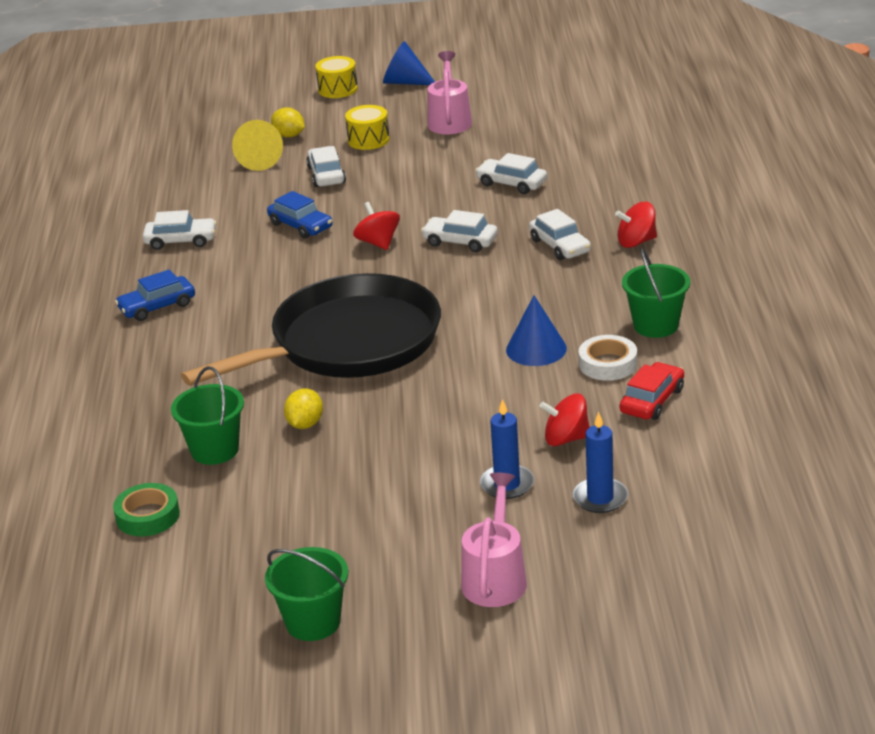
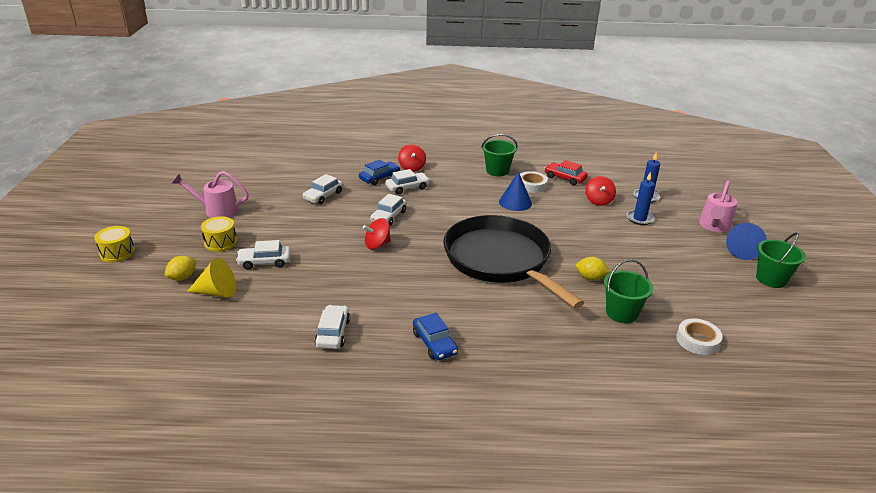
camera: 90 degrees left, 0 degrees up
green tape [113,483,180,536] -> white tape [676,319,723,355]
blue car [267,191,333,239] -> blue car moved to [359,159,400,185]
blue cone [383,41,435,85] -> blue cone moved to [726,223,767,260]
pink watering can [461,473,527,607] -> pink watering can turned 75 degrees counterclockwise [699,181,737,232]

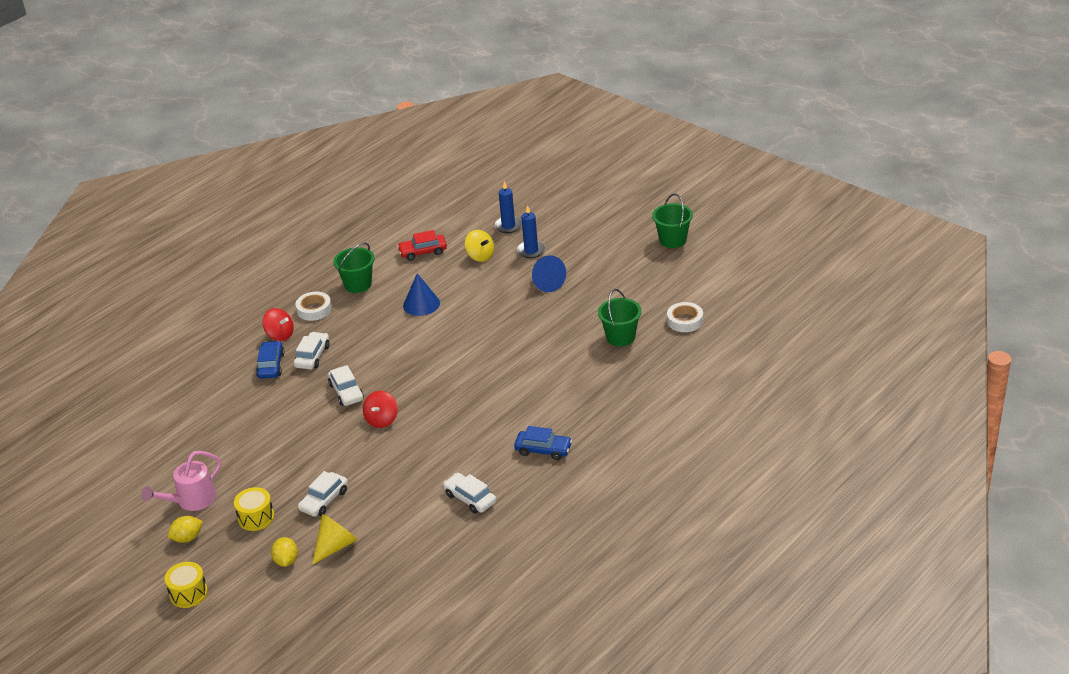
camera: 45 degrees left, 5 degrees up
white car [302,174,343,204] -> none
black pan [443,215,584,308] -> none
white tape [520,171,548,193] -> white tape moved to [296,292,332,321]
yellow lemon [576,257,610,280] -> yellow lemon moved to [168,516,203,543]
red spinning top [585,176,616,206] -> yellow spinning top [465,230,494,262]
pink watering can [699,181,737,232] -> none
blue cone [726,223,767,260] -> blue cone moved to [532,255,566,292]

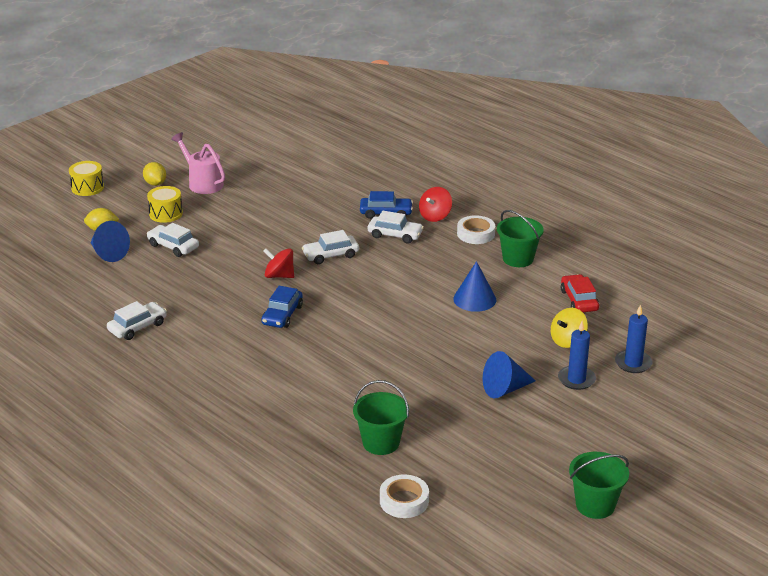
camera: 90 degrees right, 5 degrees down
yellow cone [312,514,358,565] -> blue cone [91,221,130,262]
blue car [514,426,572,460] -> blue car moved to [261,286,303,328]

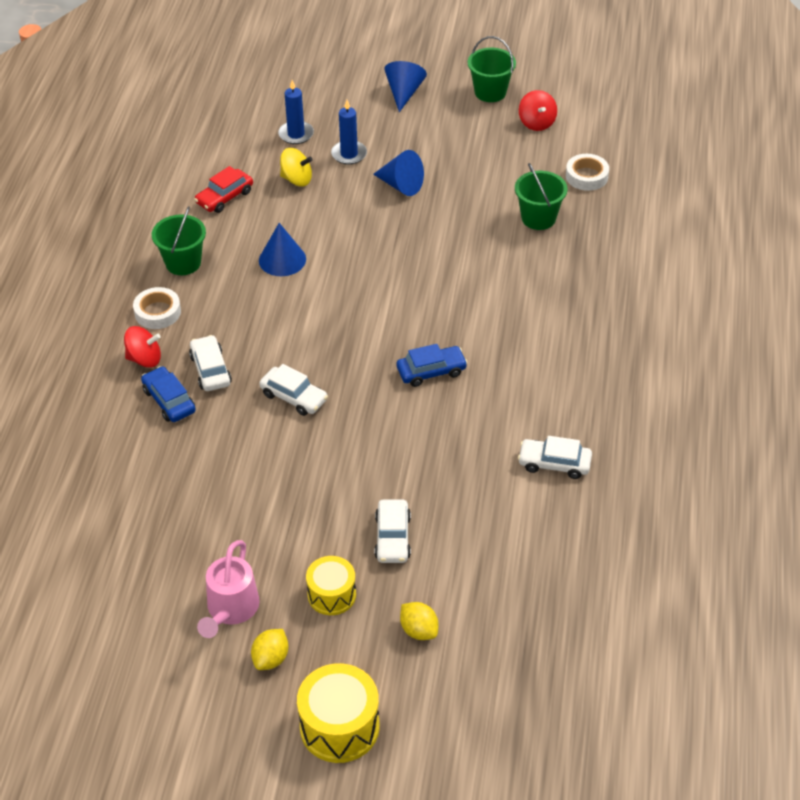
camera: 125 degrees left, 15 degrees up
yellow drum [69,161,104,196] -> yellow drum [297,663,380,763], size x1.54
blue cone [91,221,130,262] -> blue cone moved to [384,61,427,112]
red spinning top [263,248,294,278] -> red spinning top moved to [519,90,557,131]

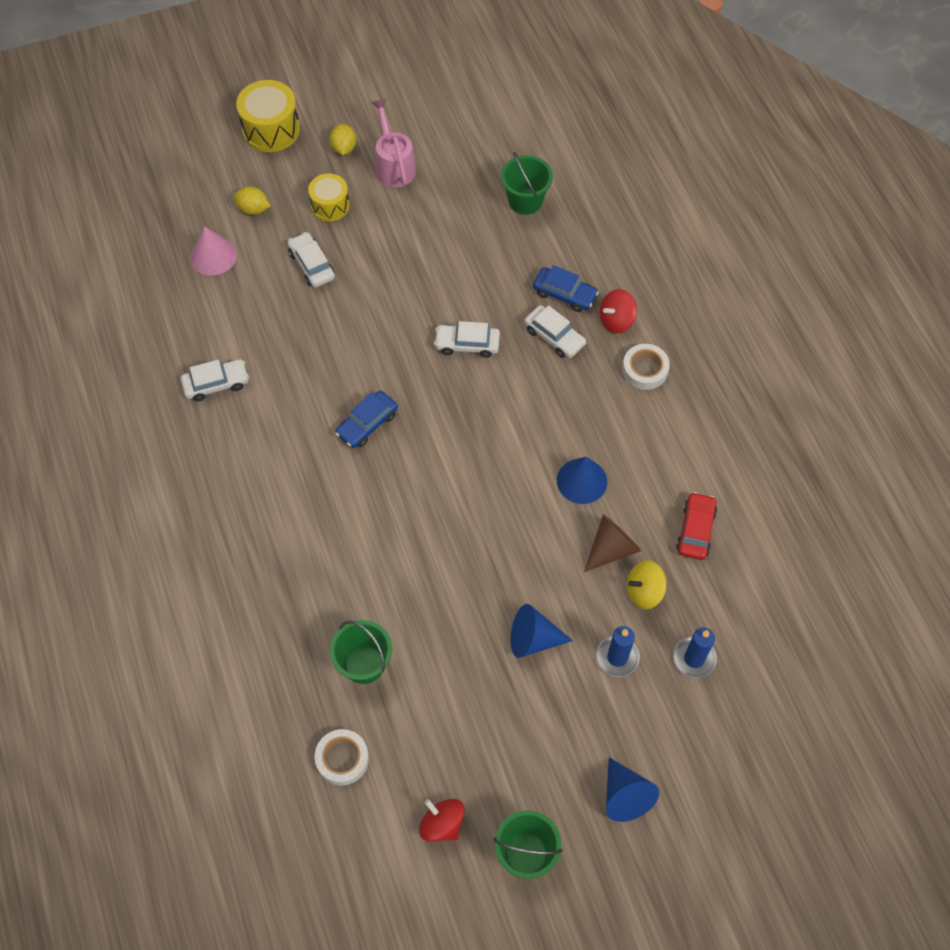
camera: 150 degrees right, 15 degrees up
green bucket [152,206,206,275] -> green bucket moved to [501,152,553,215]
none -> pink cone [190,226,237,276]
none -> brown cone [584,514,641,572]

